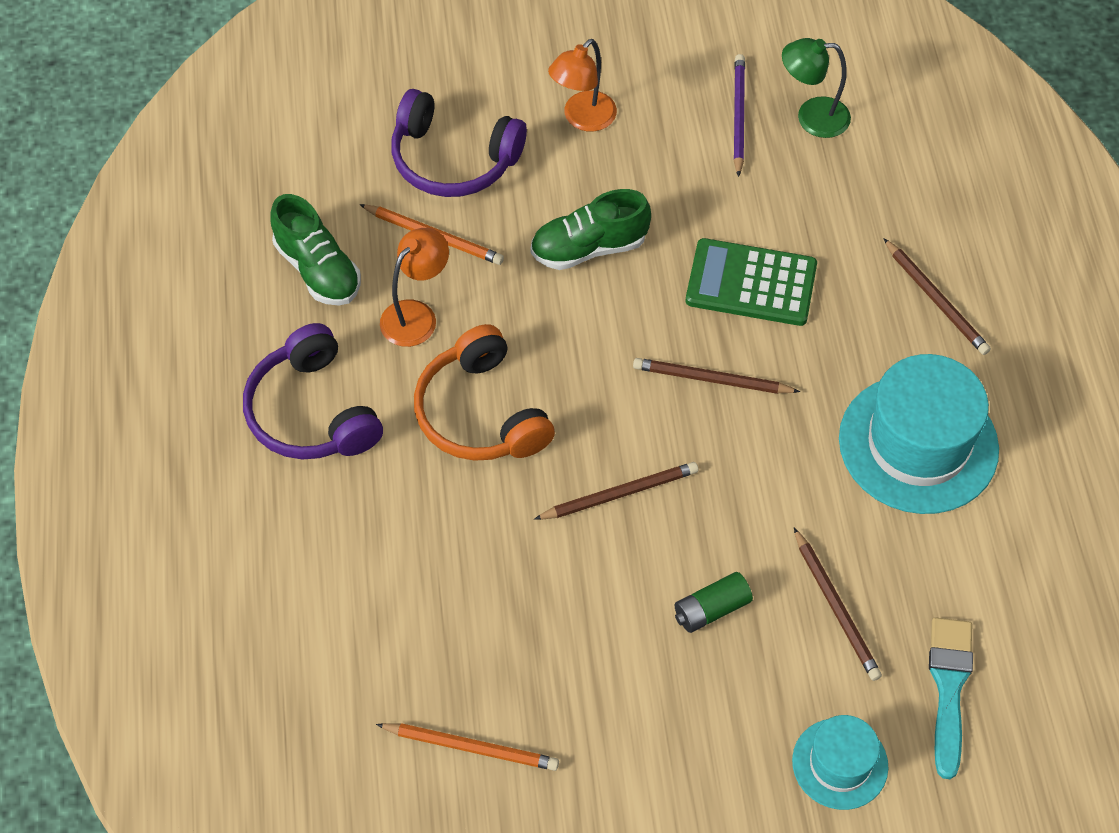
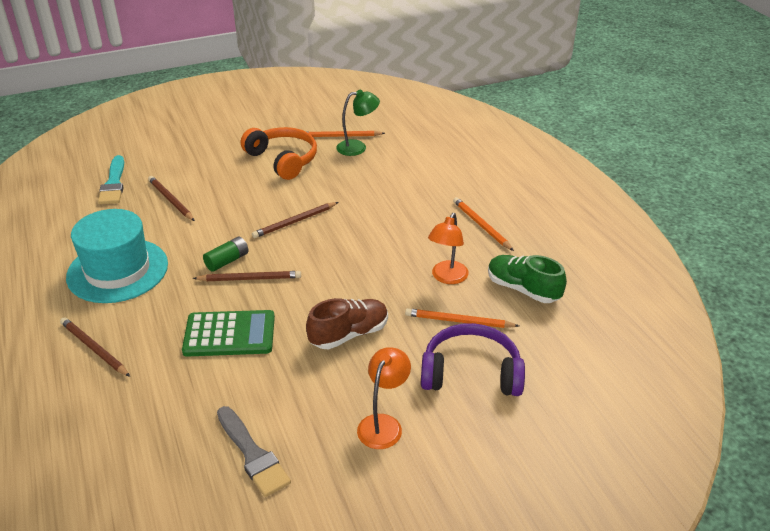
camera: 165 degrees right, 20 degrees down
purple headphones [243,323,383,459] -> orange pencil [453,197,514,251]
orange headphones [414,324,555,461] -> orange headphones moved to [241,127,317,180]
green shoe [531,189,651,270] -> brown shoe [306,298,388,349]
green battery [674,572,753,633] -> green battery moved to [203,237,249,272]
purple pencil [734,54,745,177] -> grey brush [217,406,291,497]
green lamp [782,38,851,138] -> green lamp moved to [336,90,380,156]
turquoise hat [792,715,888,810] -> none

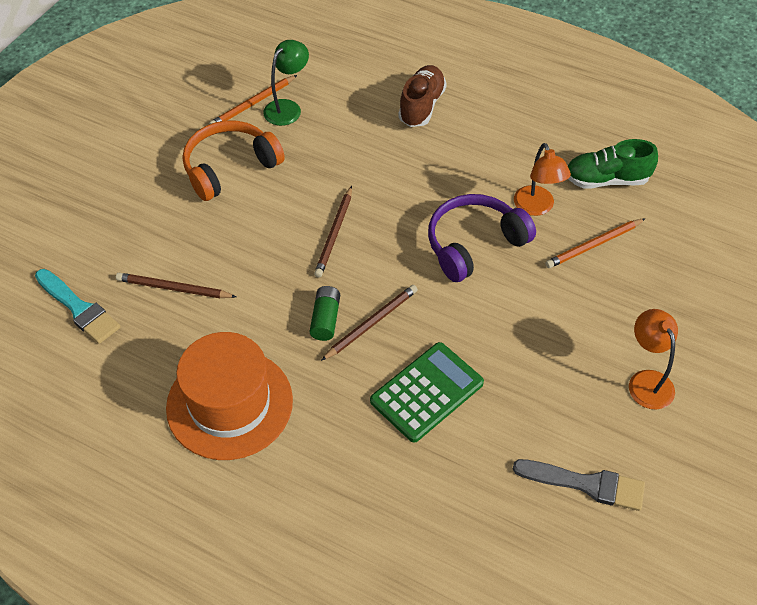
camera: 40 degrees left, 15 degrees up
brown pencil [60,317,130,377] -> none
turquoise hat [66,209,168,303] -> orange hat [166,332,293,460]
orange headphones [241,127,317,180] -> orange headphones turned 45 degrees counterclockwise [183,120,285,201]
brown shoe [306,298,388,349] -> brown shoe moved to [398,65,447,127]
purple headphones [421,323,525,396] -> purple headphones moved to [428,194,536,282]
orange pencil [453,197,514,251] -> none

